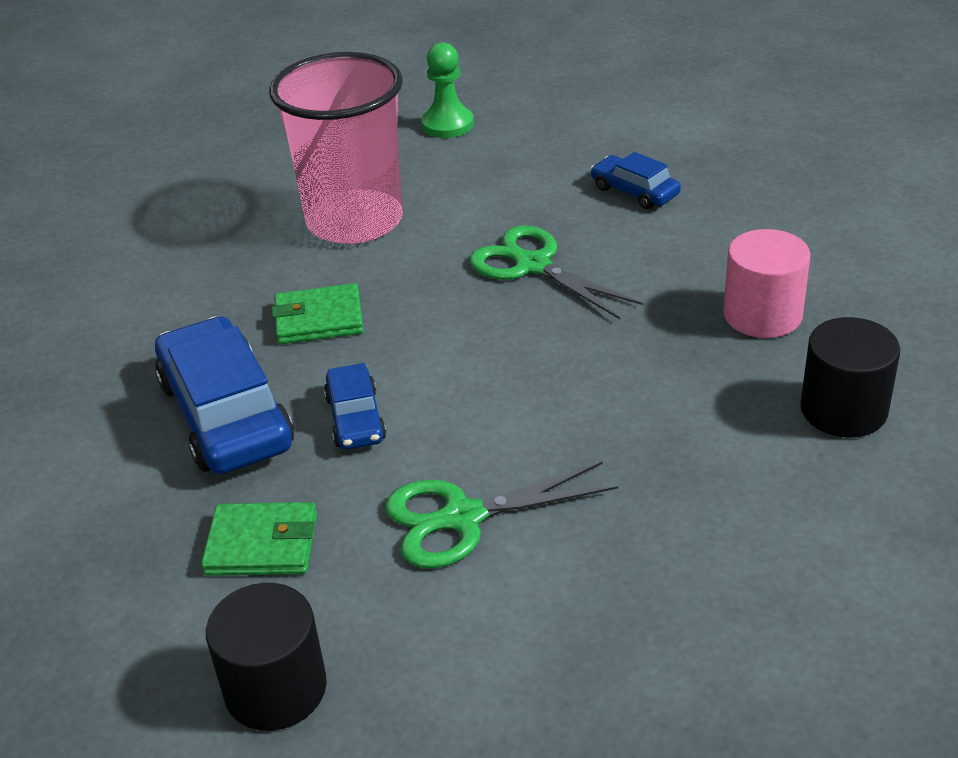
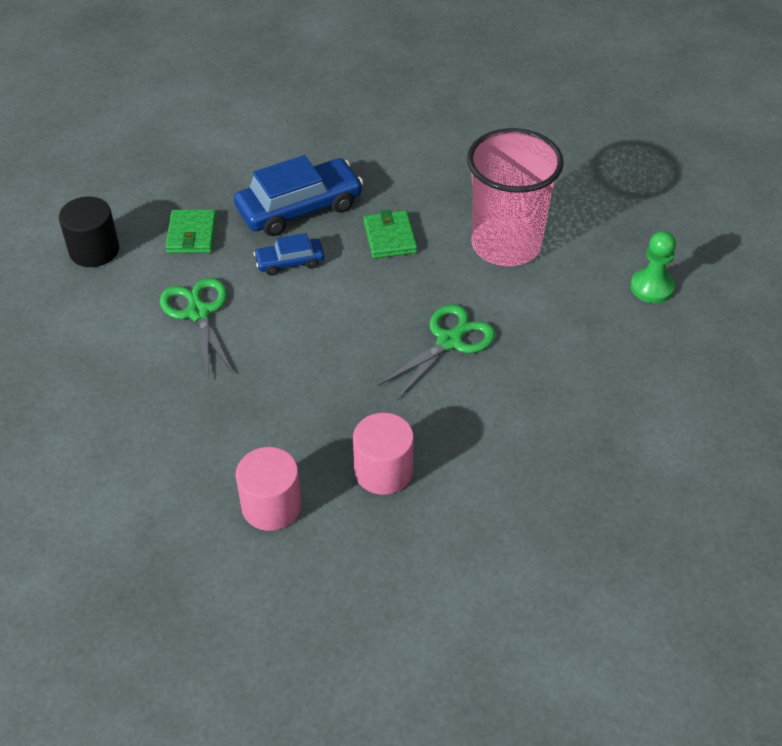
camera: 85 degrees right, 10 degrees up
blue car [590,152,681,209] -> none
black cylinder [800,317,900,437] -> pink cylinder [236,447,302,531]

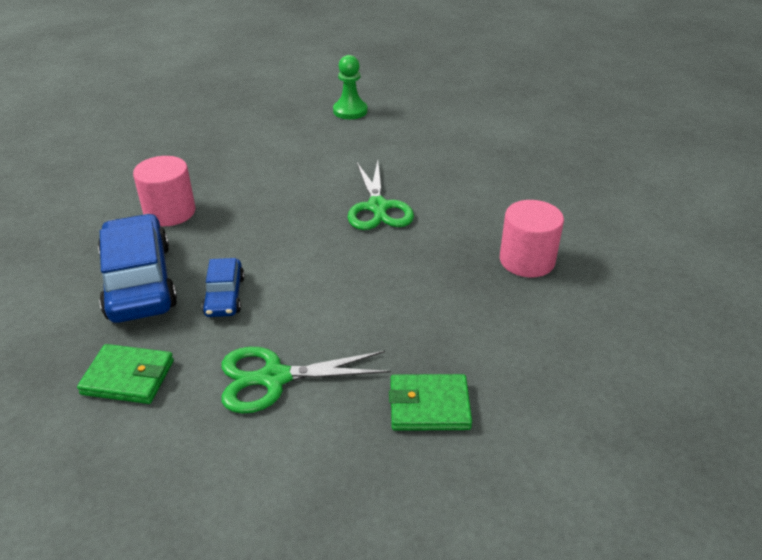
camera: 80 degrees left, 10 degrees down
black cylinder [59,197,119,267] -> none
pink cylinder [236,447,302,531] -> pink cylinder moved to [133,156,196,226]
green wallet [363,210,417,259] -> green wallet moved to [389,374,472,431]
green scissors [378,304,495,400] -> green scissors turned 150 degrees counterclockwise [348,161,414,230]
pink cup [467,128,564,266] -> none

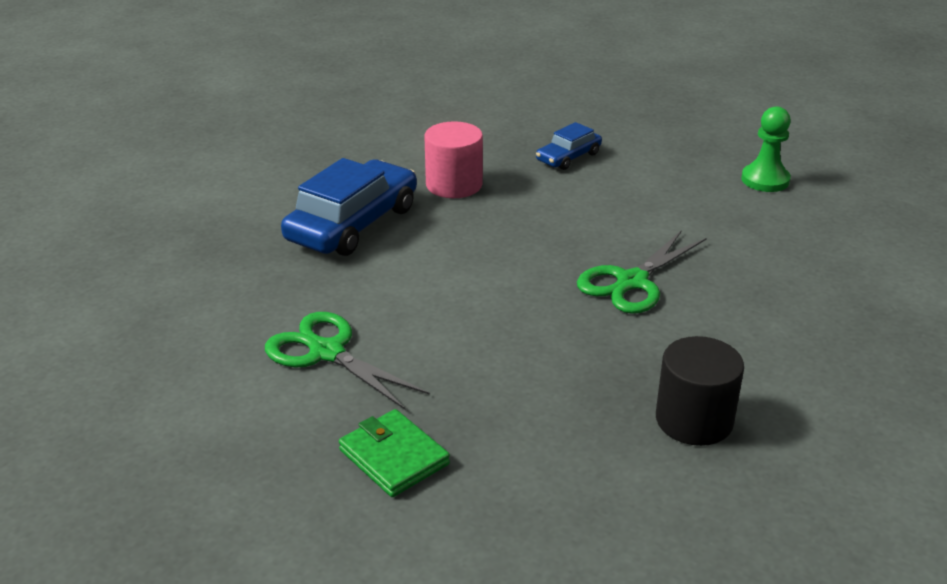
camera: 50 degrees right, 5 degrees down
green wallet [77,344,174,404] -> none
blue car [202,258,245,317] -> blue car moved to [536,122,602,170]
pink cylinder [500,200,564,278] -> black cylinder [656,336,744,446]

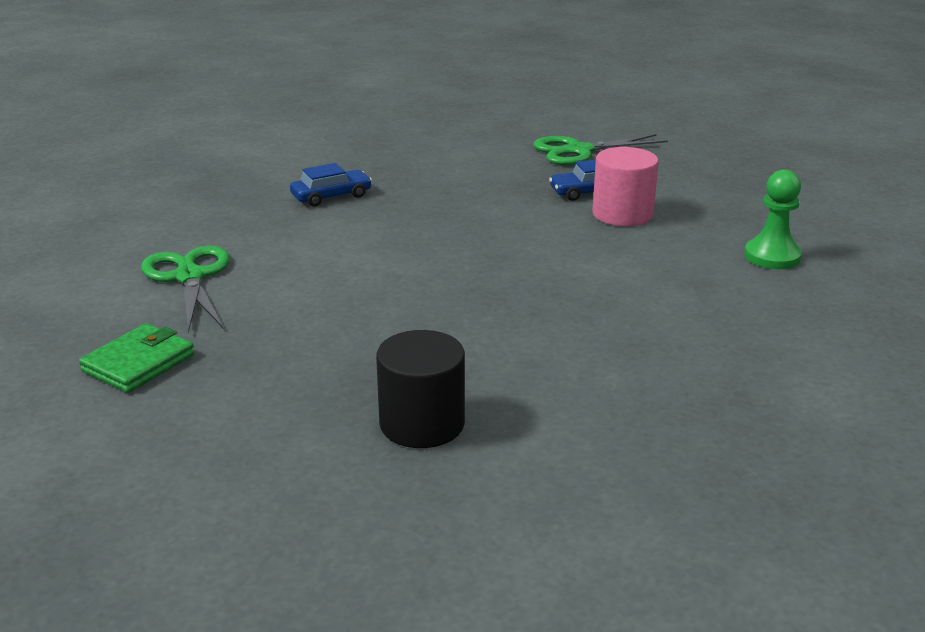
camera: 30 degrees right, 5 degrees down
blue car [281,158,417,256] -> blue car [290,163,372,207], size x0.52
green wallet [339,409,450,497] -> green wallet turned 45 degrees clockwise [79,323,194,393]
pink cylinder [424,121,483,198] -> pink cylinder moved to [592,147,659,226]
green scissors [577,230,707,314] -> green scissors moved to [533,134,668,165]

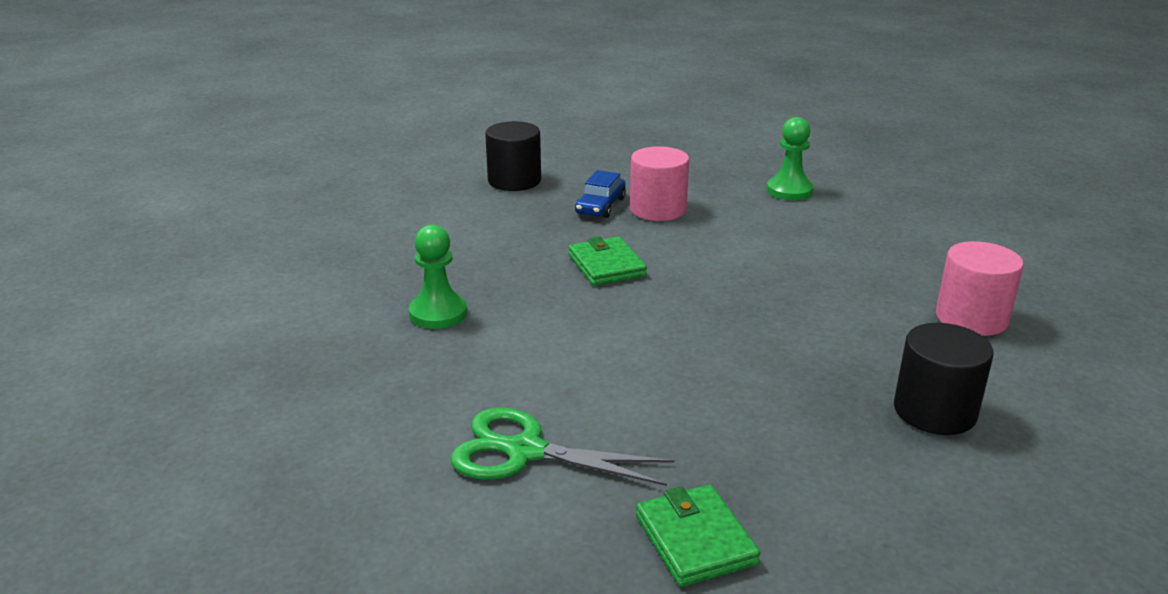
camera: 55 degrees left, 0 degrees up
blue car [290,163,372,207] -> green pawn [409,225,467,329]
green scissors [533,134,668,165] -> black cylinder [485,121,541,191]
none -> green wallet [569,236,647,286]
none -> pink cylinder [936,241,1024,336]

